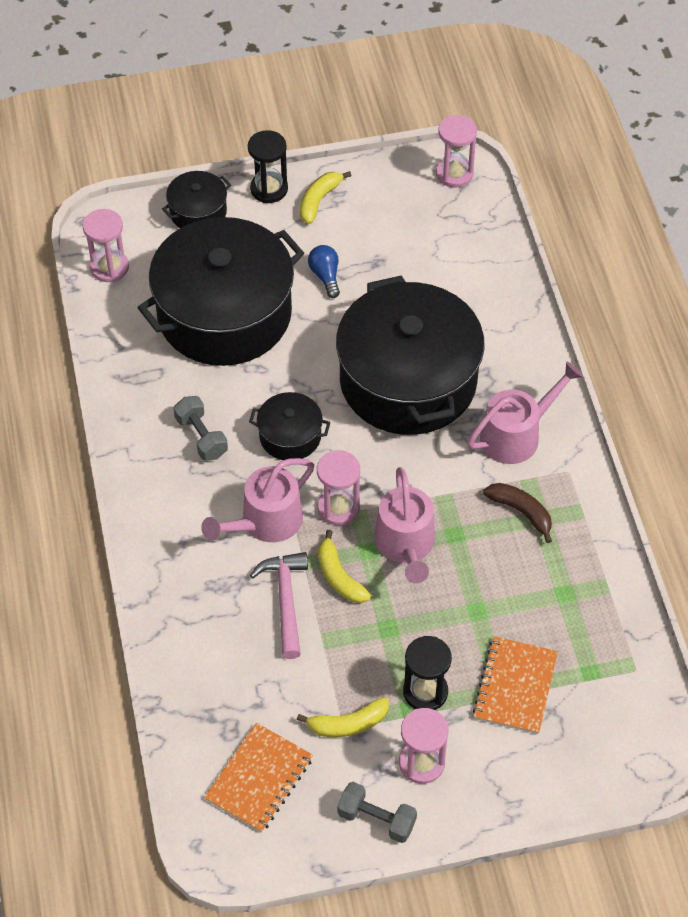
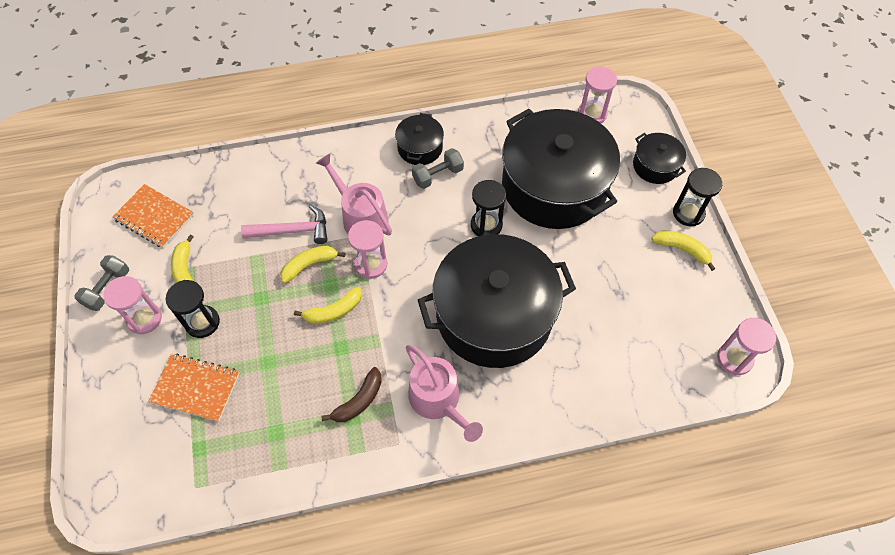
camera: 90 degrees right, 5 degrees up
black pot [249,392,331,460] -> black pot moved to [395,113,444,165]
blue light bulb [308,245,340,298] -> none
pink watering can [375,467,435,583] -> yellow banana [294,287,362,324]
none -> black hourglass [471,180,506,236]

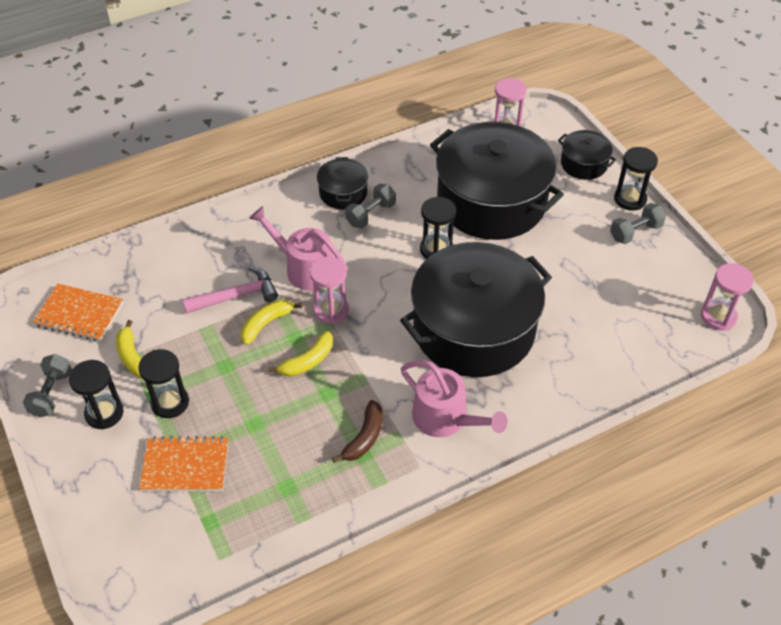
camera: 15 degrees left, 10 degrees down
pink hourglass [103,276,162,334] -> black hourglass [69,360,123,429]
yellow banana [651,230,715,271] -> grey dumbbell [610,203,666,244]

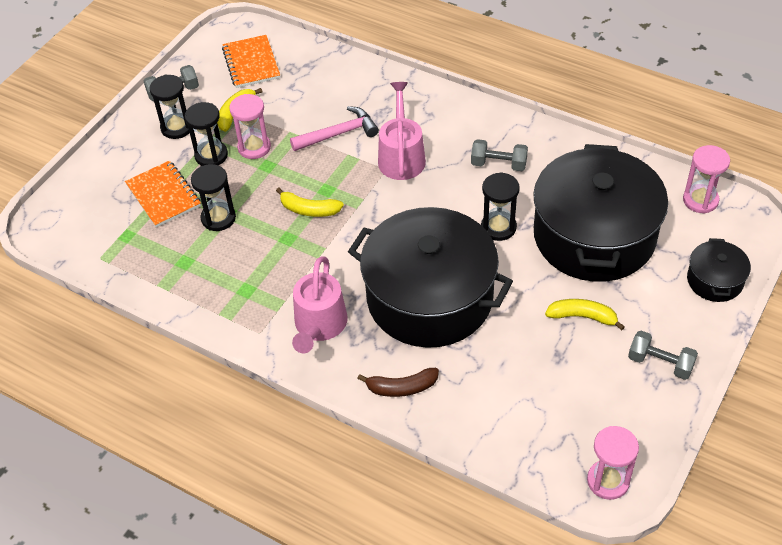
camera: 60 degrees right, 0 degrees up
pink hammer [182,266,278,314] -> pink hammer turned 60 degrees counterclockwise [290,106,379,151]
yellow banana [241,300,302,345] -> yellow banana moved to [545,299,625,330]
pink hourglass [310,257,349,324] -> pink hourglass moved to [229,94,271,159]
black pot [317,157,368,209] -> none
brown banana [332,400,382,463] -> brown banana moved to [357,368,439,397]
black hourglass [614,147,658,211] -> black hourglass moved to [191,164,236,231]

